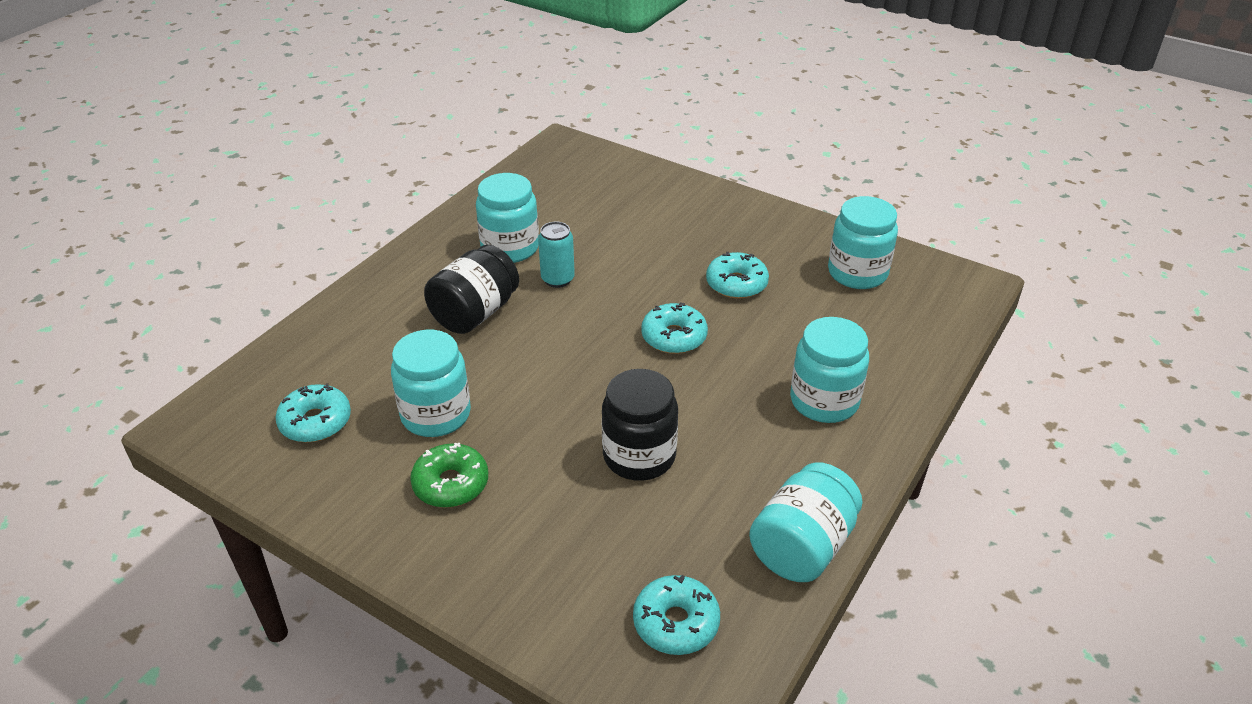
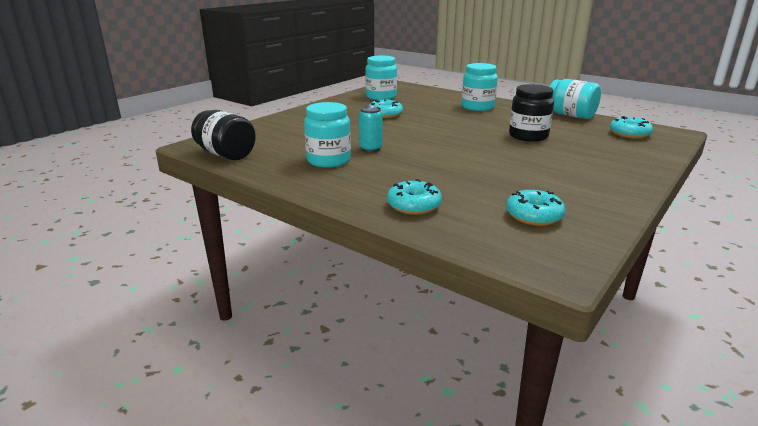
camera: 85 degrees left, 15 degrees down
turquoise jar [391,330,471,437] -> none
green donut [410,442,488,508] -> none
black jar [424,245,519,334] -> black jar moved to [191,110,256,160]
turquoise donut [641,302,708,354] -> turquoise donut moved to [387,179,442,215]

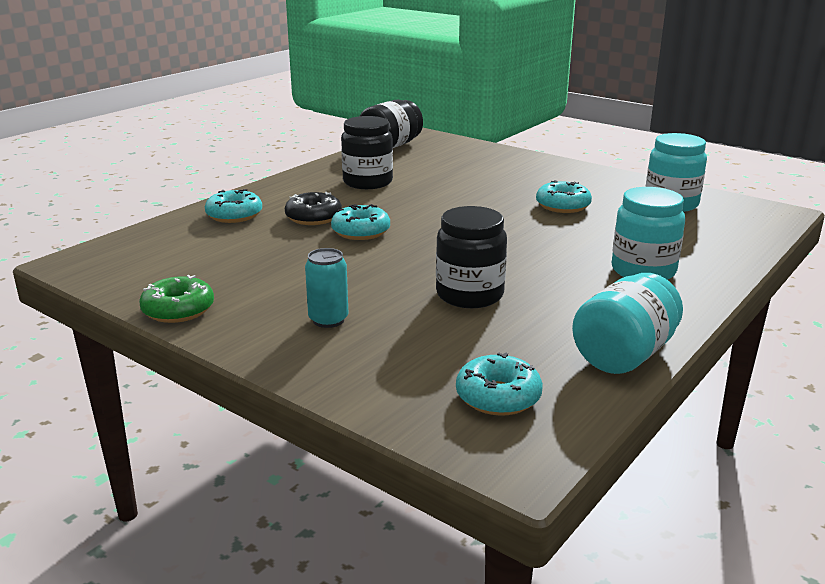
camera: 90 degrees right, 0 degrees up
turquoise jar [304,102,351,168] -> black jar [341,116,393,189]
turquoise can [359,106,383,152] -> turquoise can moved to [305,248,348,328]
turquoise donut [506,190,566,226] -> turquoise donut moved to [331,204,390,240]
none -> green donut [139,275,214,323]
none -> black donut [285,192,342,225]

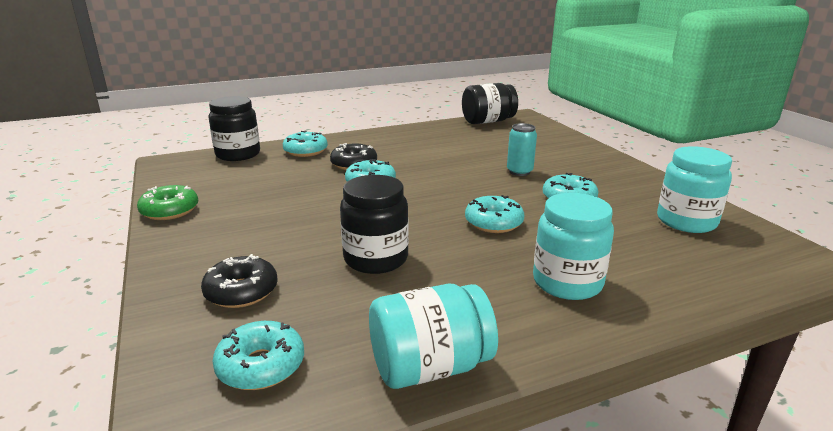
camera: 30 degrees right, 0 degrees up
turquoise can [305,248,348,328] -> turquoise can moved to [507,123,537,176]
black jar [341,116,393,189] -> black jar moved to [208,96,260,161]
none -> black donut [201,254,278,308]
none -> turquoise donut [465,195,524,233]

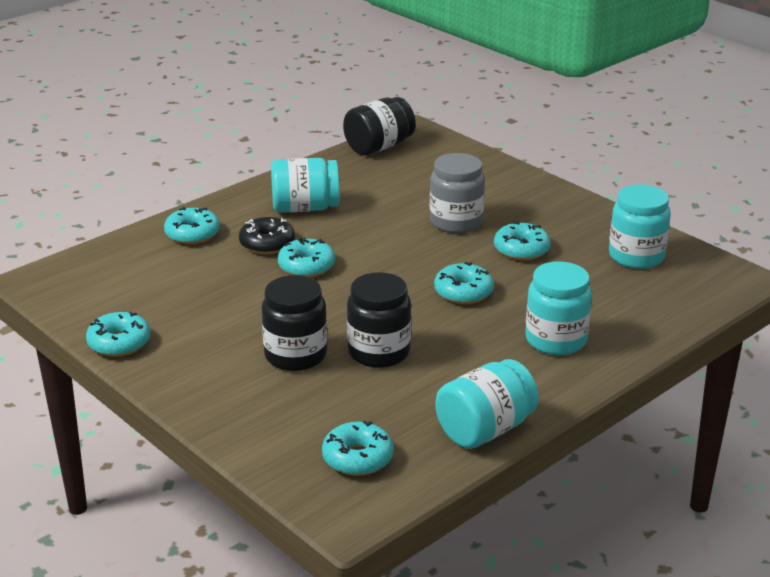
camera: 20 degrees left, 5 degrees up
green donut [137,185,198,220] -> turquoise donut [86,312,150,357]
black donut [201,254,278,308] -> none
black jar [208,96,260,161] -> black jar moved to [261,275,327,371]
turquoise can [507,123,537,176] -> grey jar [430,153,485,233]
none -> turquoise jar [271,158,340,213]

